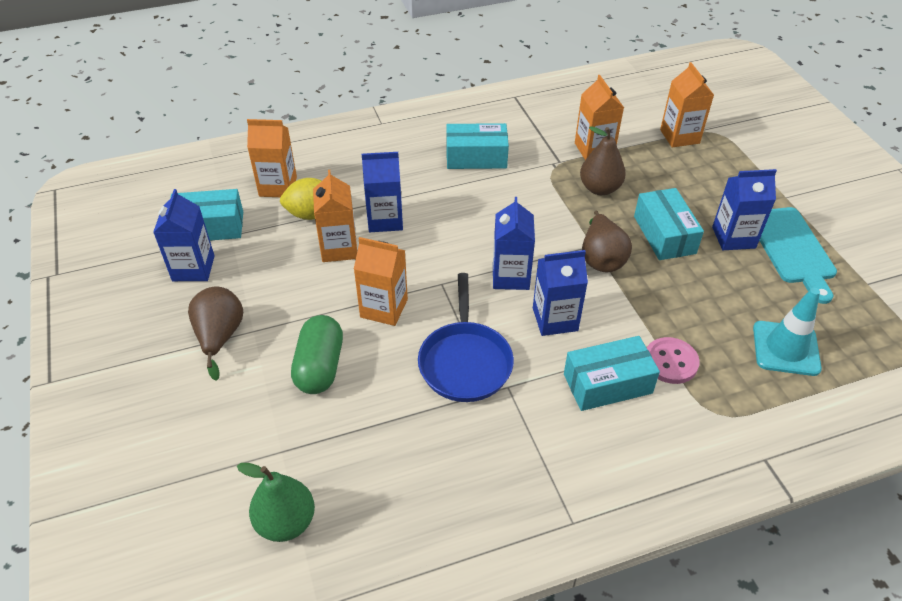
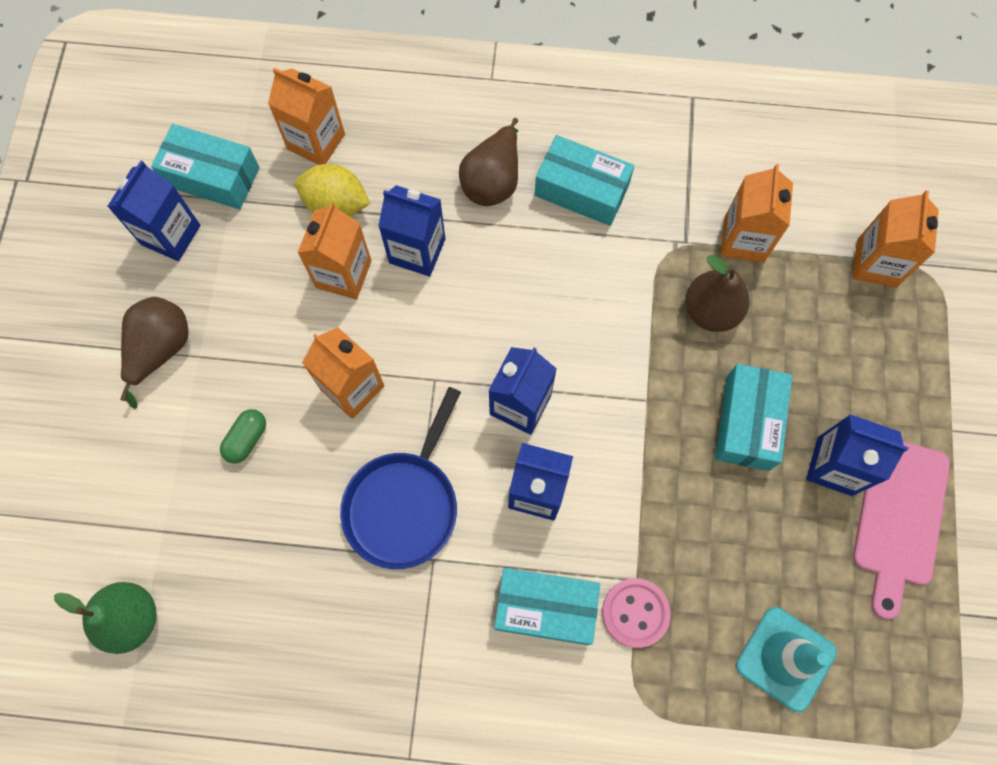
camera: 25 degrees right, 25 degrees up
green capsule [291,315,343,394] -> green capsule [220,409,266,464], size x0.56
brown pear [582,210,632,272] -> brown pear moved to [459,118,518,206]
turquoise cutting board [759,207,837,304] -> pink cutting board [853,442,950,619]

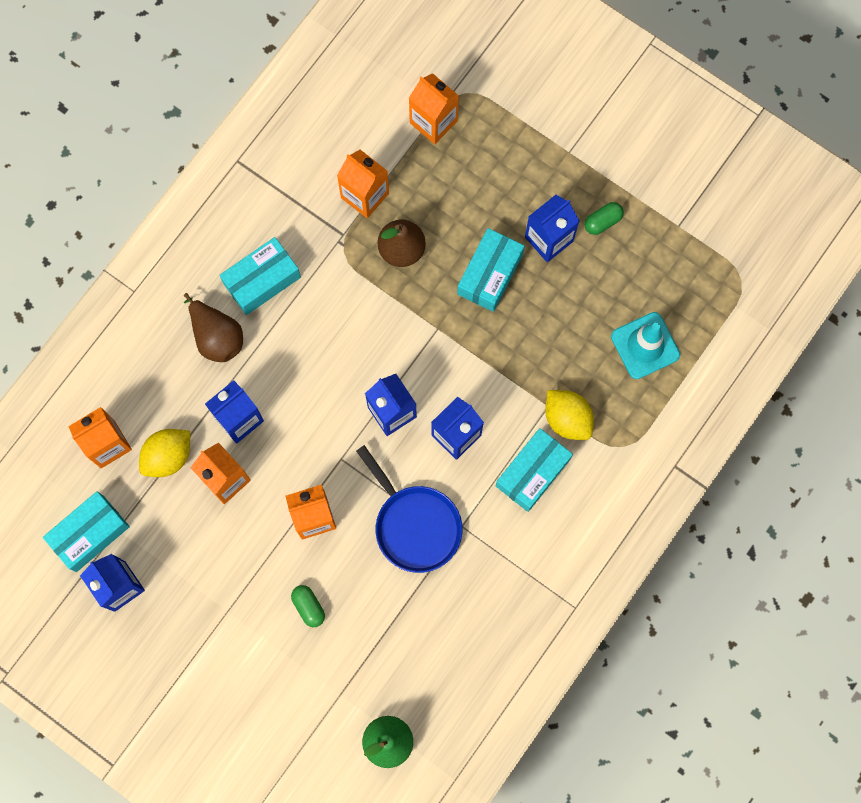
camera: 60 degrees left, 5 degrees up
brown pear [120,297,189,409] -> none
pink button [602,578,671,648] -> yellow lemon [545,390,594,440]
turquoise box [715,364,792,471] -> turquoise box turned 75 degrees clockwise [457,228,525,312]
pink cutting board [853,442,950,619] -> green capsule [584,202,624,235]

